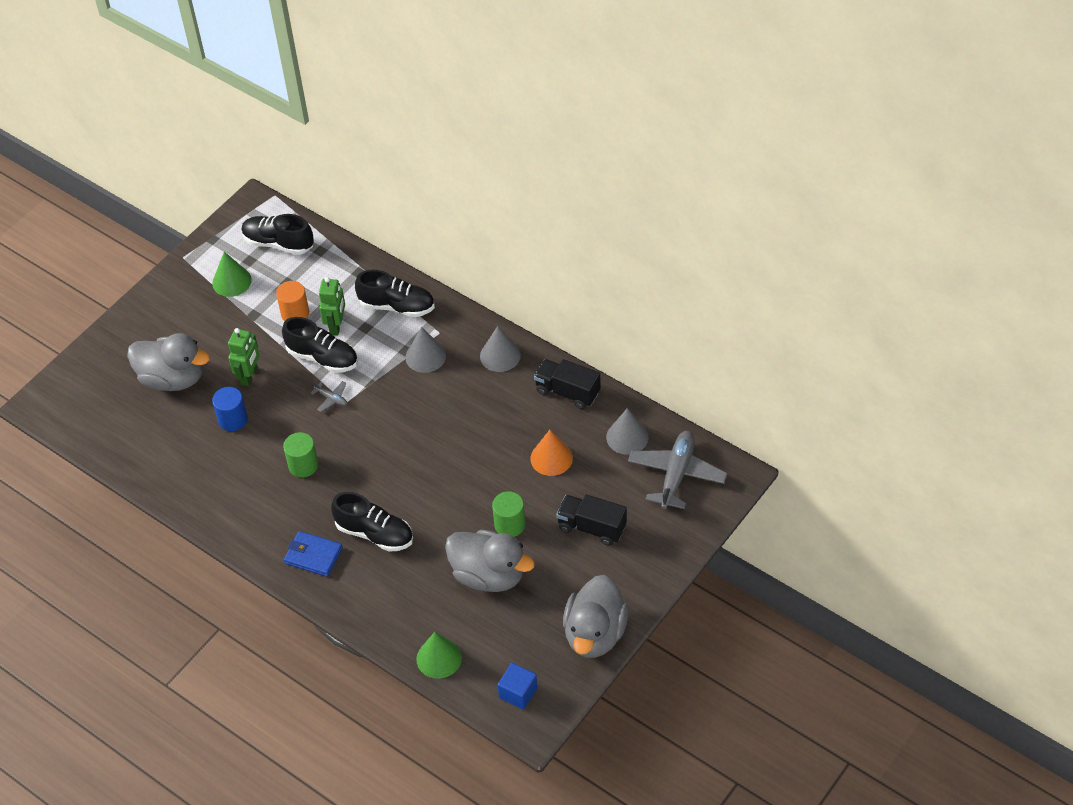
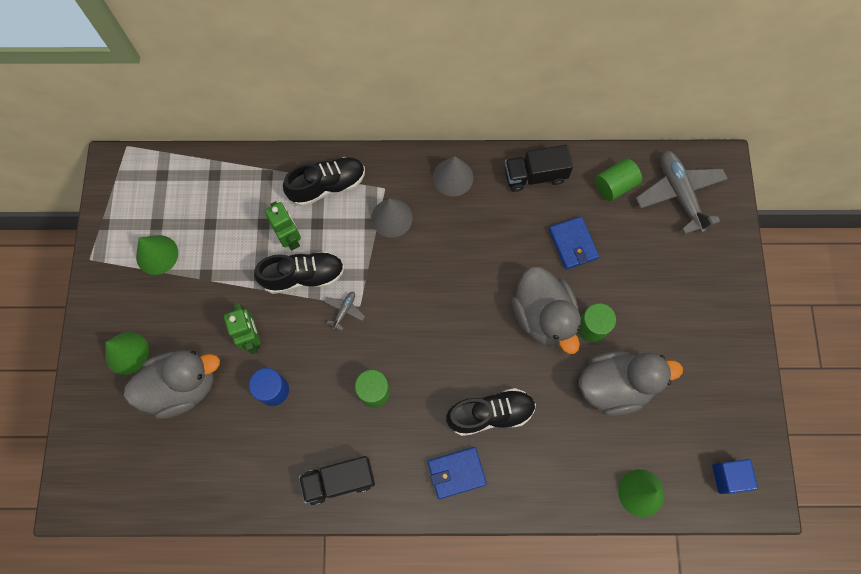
camera: 40 degrees left, 20 degrees up
black shoe [241,214,314,255] -> none
orange cylinder [276,281,309,321] -> none
grey plane [311,381,347,412] -> grey plane turned 60 degrees counterclockwise [324,292,365,331]
orange cone [530,430,573,476] -> blue wallet [549,216,599,270]
black truck [556,495,627,546] -> black truck moved to [299,456,375,505]
grey duck [563,575,629,658] -> grey duck moved to [512,267,581,354]
grey cone [606,408,649,455] -> green cylinder [595,158,642,201]
none -> green cone [105,332,149,375]

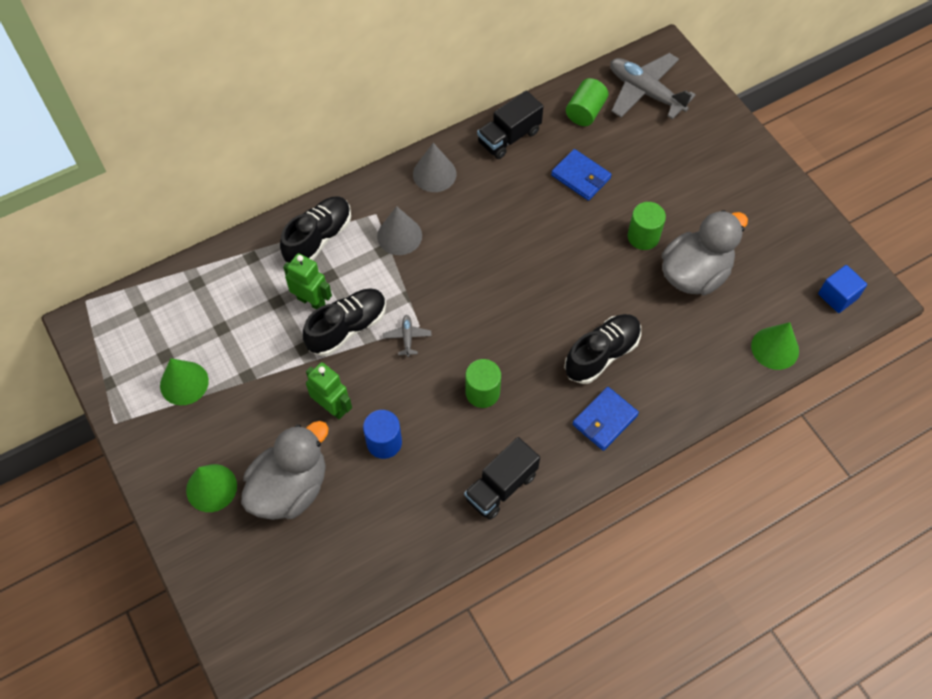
camera: 30 degrees left, 10 degrees down
grey duck [512,267,581,354] -> none

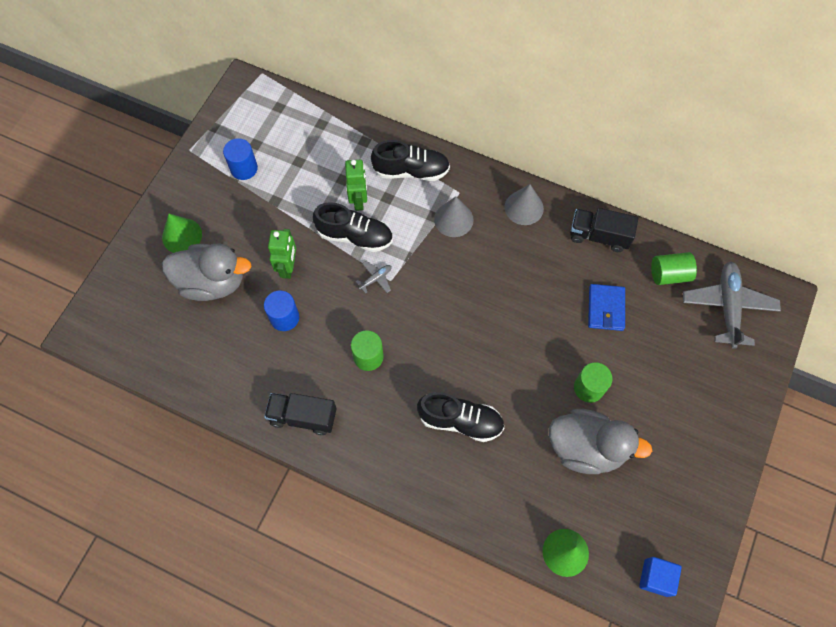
camera: 55 degrees right, 5 degrees up
green cone [160,358,209,405] -> blue cylinder [223,138,258,180]
blue wallet [572,387,639,451] -> none

